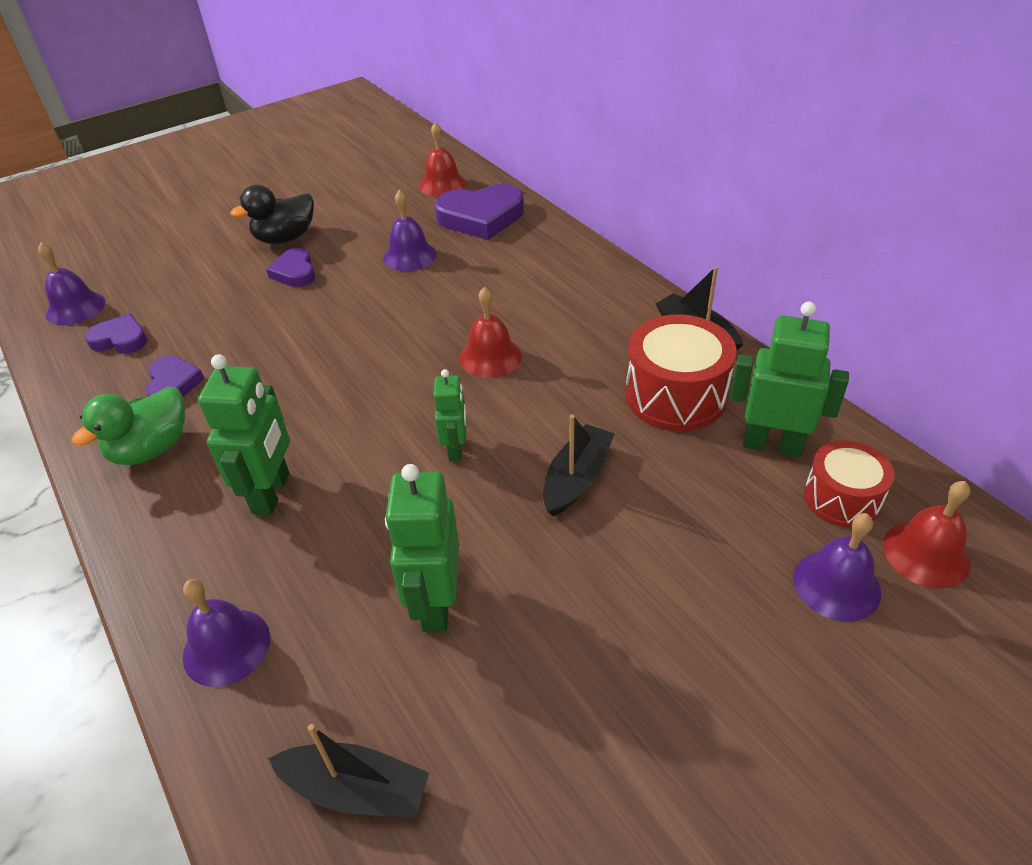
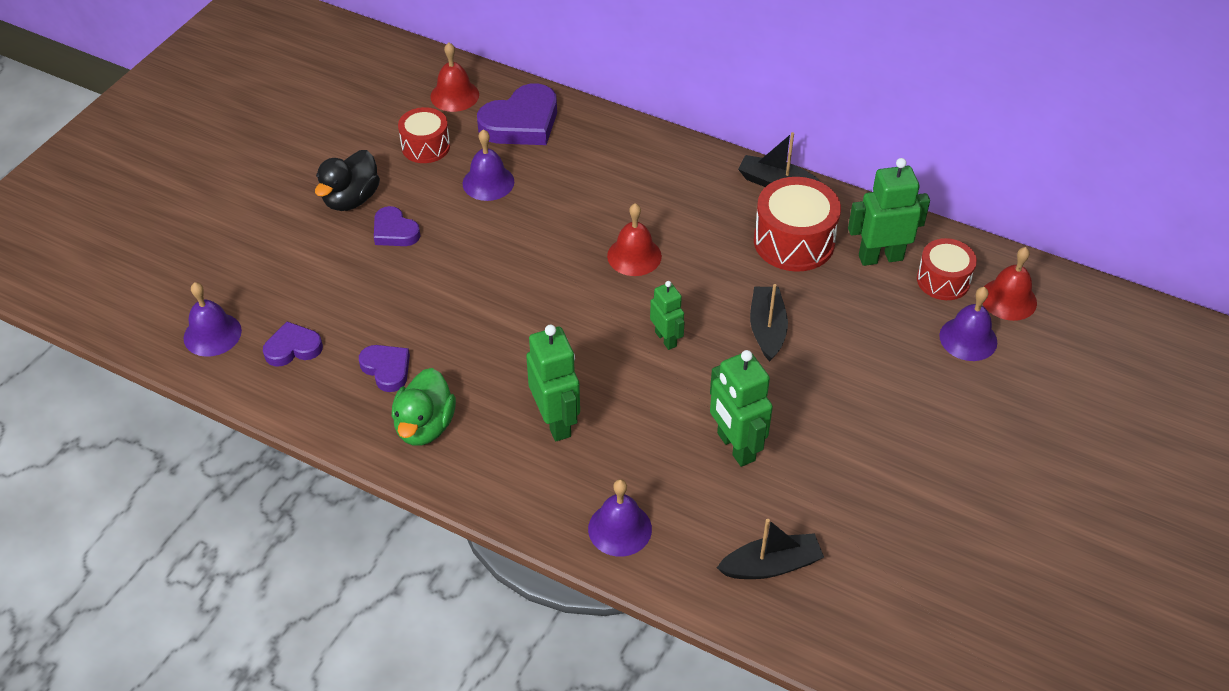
camera: 30 degrees left, 5 degrees up
none -> red drum [398,107,450,163]

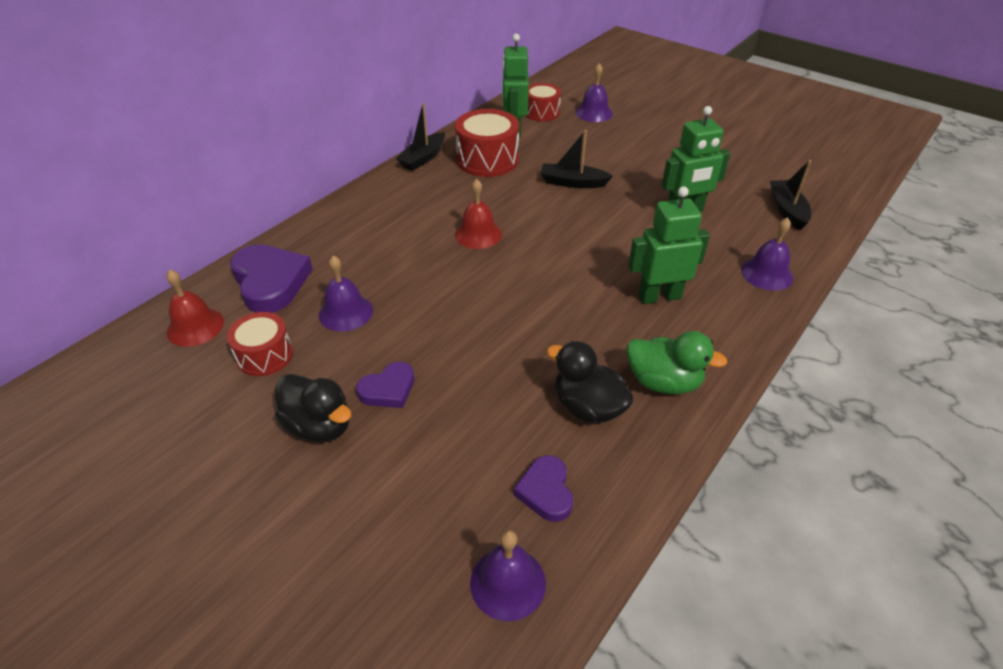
camera: 80 degrees left, 5 degrees down
purple heart [359,345,410,392] -> black duck [547,341,634,423]
green robot [650,281,685,350] -> none
red bell [983,247,1037,321] -> none

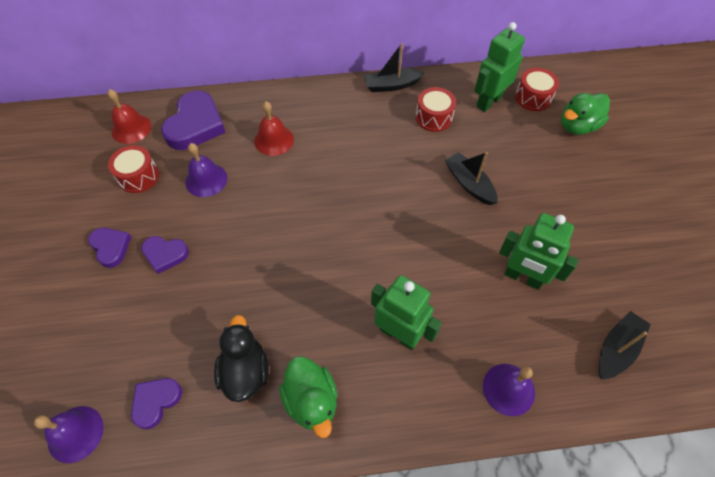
camera: 45 degrees right, 15 degrees up
black duck [275,374,351,442] -> purple heart [88,228,131,268]
red drum [455,109,519,177] -> red drum [416,87,456,132], size x0.64
red bell [455,179,502,249] -> red bell moved to [254,102,294,156]
purple bell [575,63,613,122] -> green duck [561,93,610,135]

